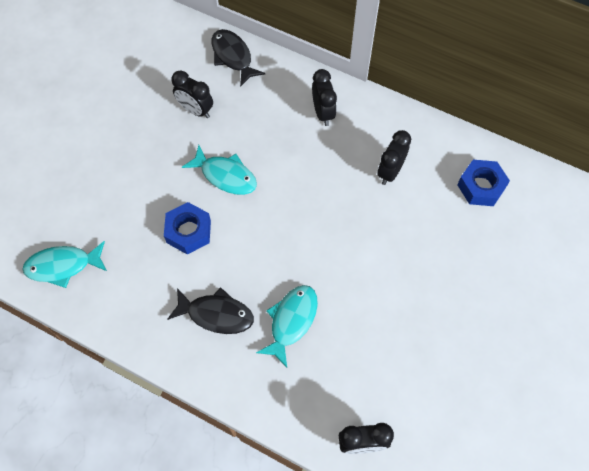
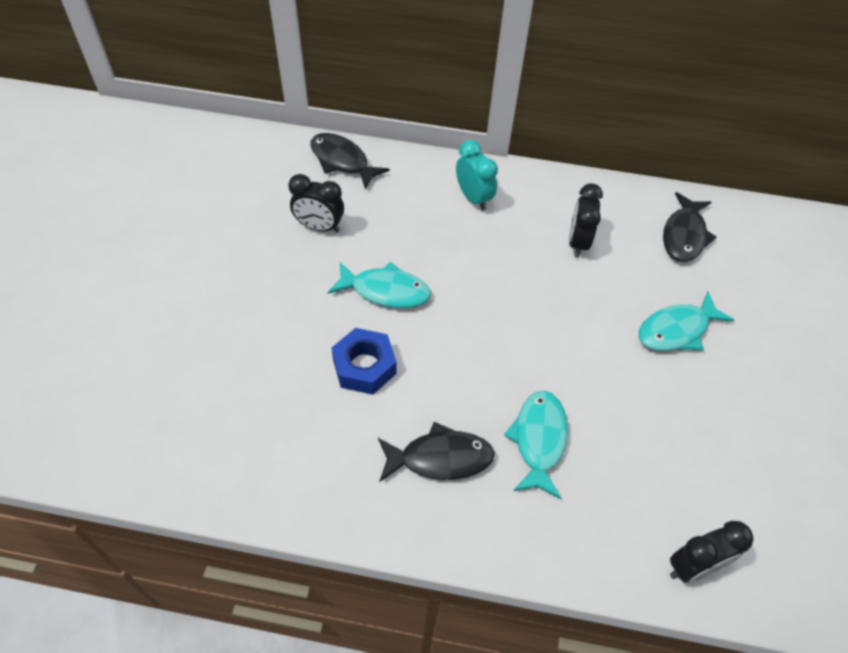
camera: 20 degrees left, 10 degrees down
turquoise fish [22,241,107,288] -> turquoise fish moved to [638,291,734,351]
black clock [312,69,337,126] -> turquoise clock [456,140,498,211]
blue nut [457,160,510,206] -> black fish [663,192,717,262]

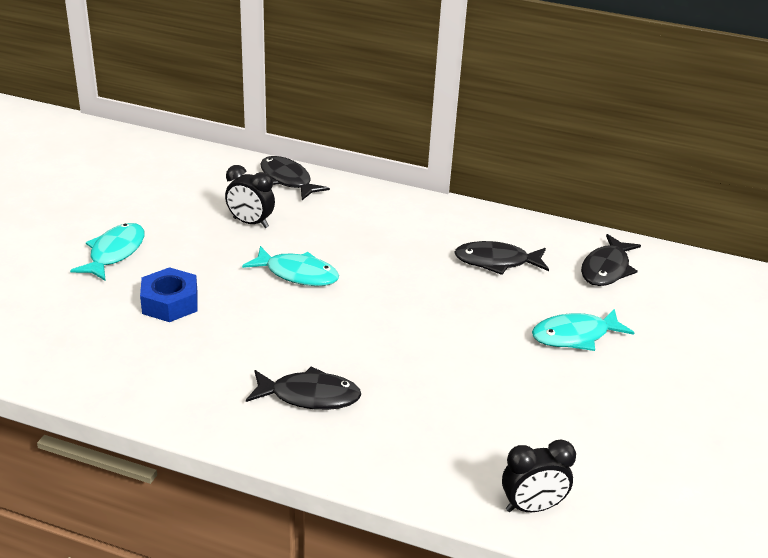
camera: 10 degrees right, 20 degrees down
blue nut [331,328,397,395] -> blue nut moved to [140,267,198,322]
turquoise clock [456,140,498,211] -> none
turquoise fish [504,391,568,499] -> turquoise fish moved to [70,223,145,281]
black clock [569,183,603,258] -> black fish [454,241,549,275]

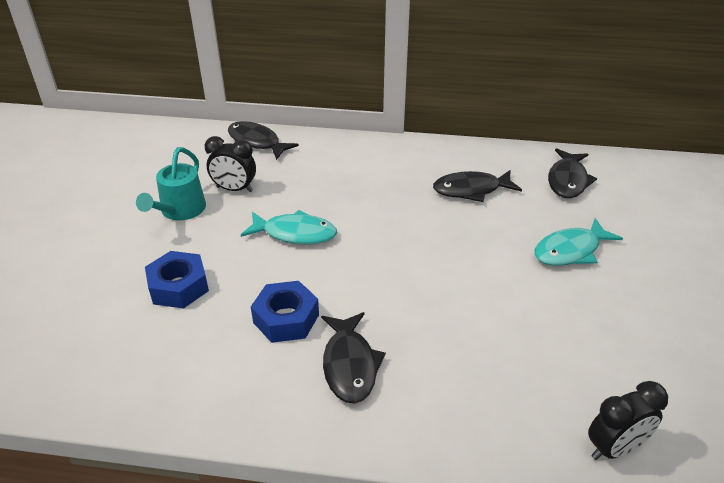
camera: 10 degrees left, 5 degrees up
turquoise fish [70,223,145,281] -> none
black fish [246,366,361,410] -> black fish turned 90 degrees clockwise [321,312,386,404]
none -> turquoise watering can [136,147,206,220]
none -> blue nut [251,281,319,343]

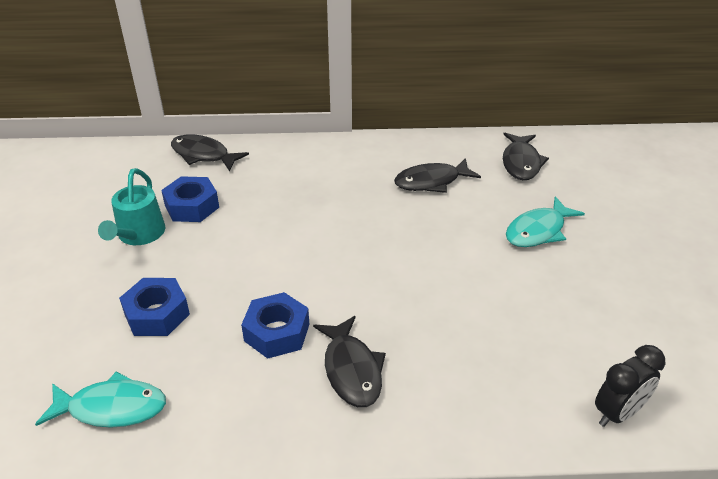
camera: 10 degrees left, 0 degrees up
black clock [205,136,256,192] -> blue nut [161,176,219,222]
turquoise fish [241,210,337,245] -> turquoise fish moved to [35,372,166,428]

